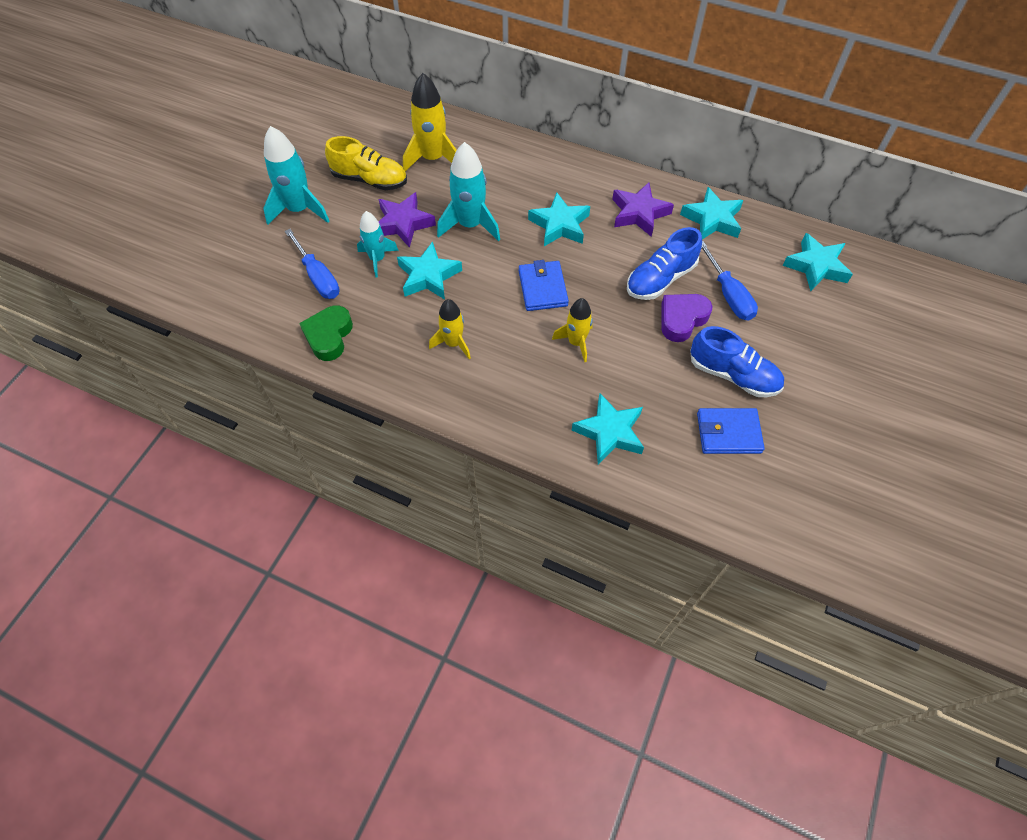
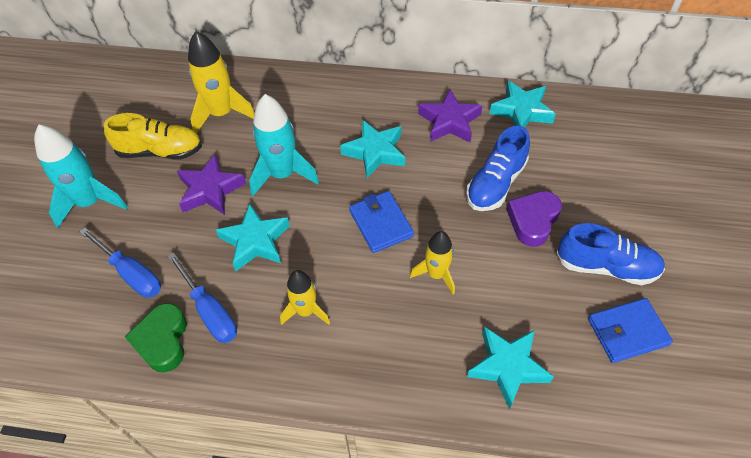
camera: 15 degrees left, 5 degrees down
turquoise rocket [357,211,399,278] -> none
blue screwdriver [701,241,758,320] -> blue screwdriver moved to [167,253,237,343]
turquoise star [782,233,853,291] -> none

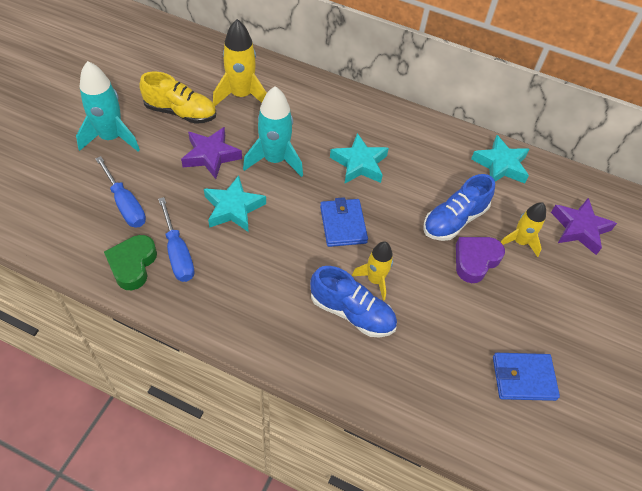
camera: 10 degrees right, 0 degrees up
yellow rocket [280,270,330,325] -> yellow rocket moved to [501,202,546,257]
purple star [418,89,483,142] -> purple star moved to [551,198,617,255]
turquoise star [467,326,554,409] -> none
blue shoe [556,223,665,285] -> blue shoe moved to [310,266,397,338]

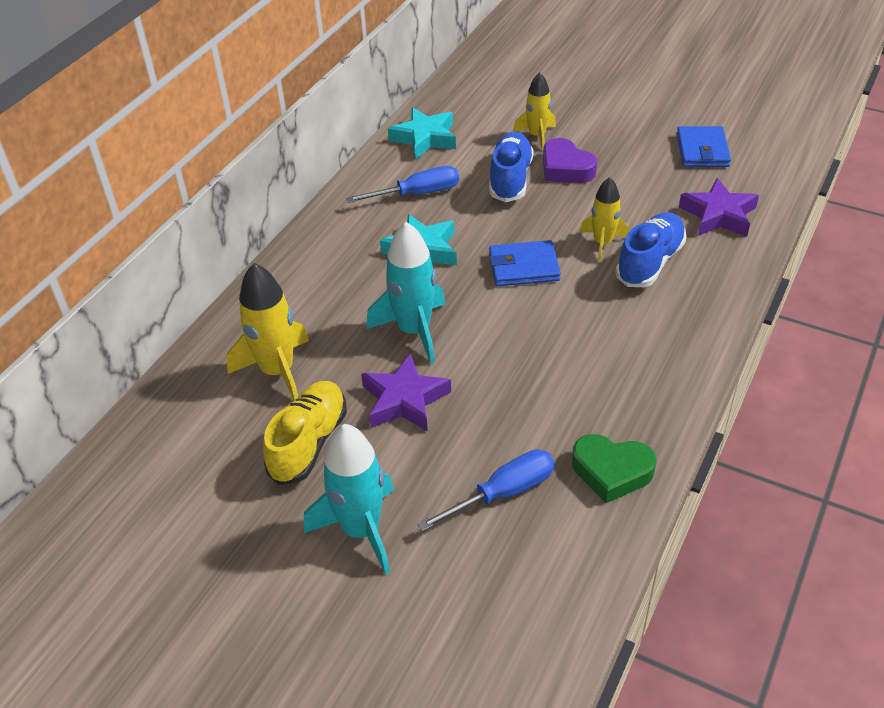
camera: 80 degrees left, 10 degrees down
blue screwdriver [158,197,195,282] -> blue screwdriver moved to [346,166,459,203]
turquoise star [204,175,266,232] -> none
blue shoe [423,174,495,241] -> blue shoe turned 135 degrees counterclockwise [489,132,534,202]
purple star [551,198,617,255] -> purple star moved to [679,178,759,237]

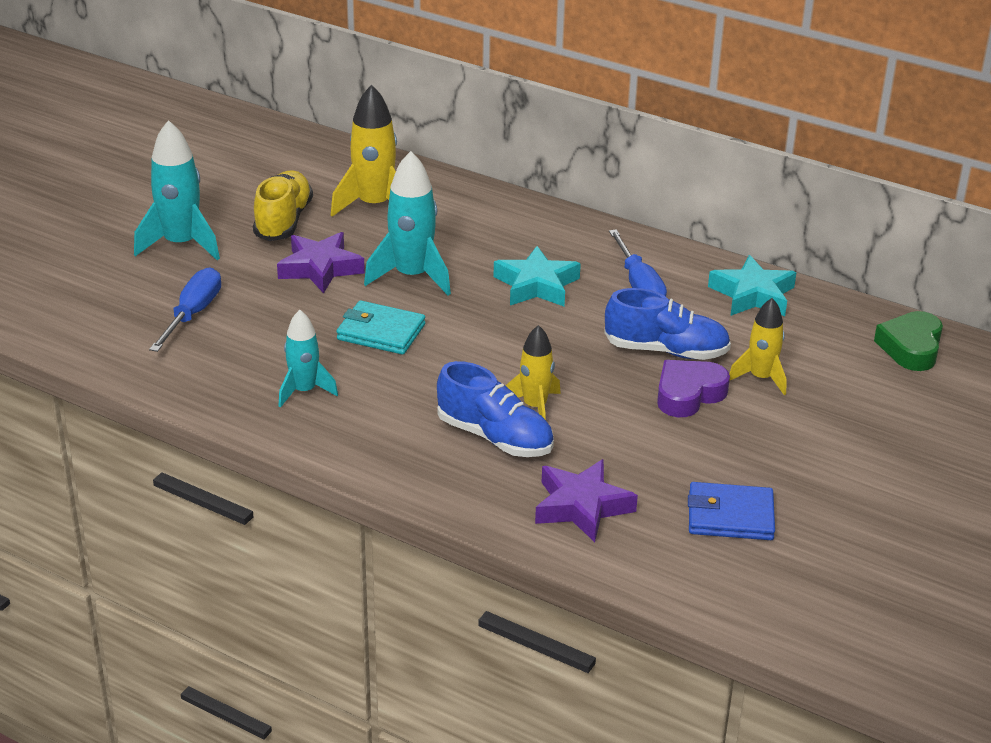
camera: 90 degrees right, 10 degrees down
yellow shoe [263,381,347,485] -> yellow shoe turned 105 degrees counterclockwise [253,170,313,241]
blue screwdriver [417,449,555,532] -> blue screwdriver turned 135 degrees counterclockwise [149,267,221,352]
blue wallet [489,240,561,286] -> none
green heart [572,434,656,503] -> green heart moved to [874,311,943,371]
none -> turquoise rocket [279,310,338,408]
none -> turquoise wallet [336,300,425,355]

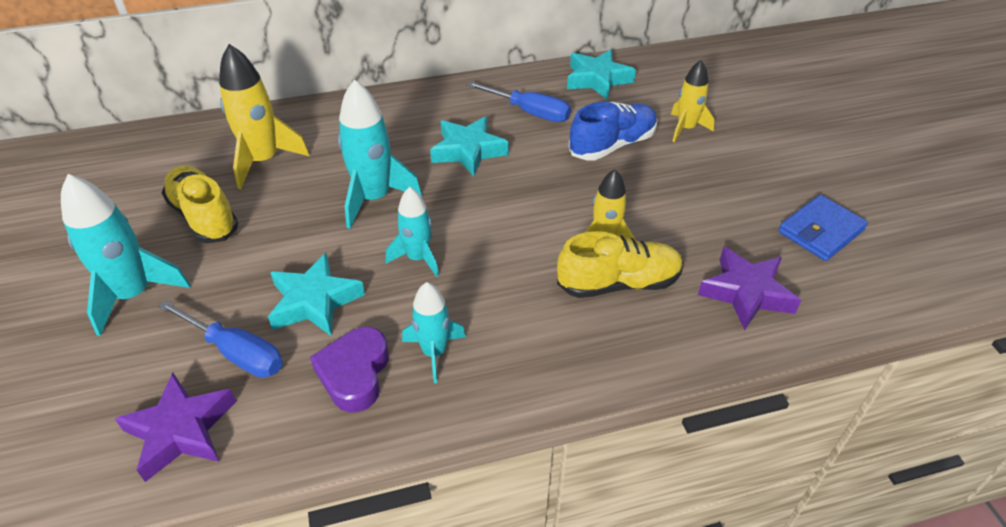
camera: 45 degrees left, 10 degrees up
blue screwdriver [149,267,221,352] -> blue screwdriver turned 150 degrees clockwise [158,300,283,378]
purple star [277,232,365,293] -> purple star moved to [115,373,237,482]
turquoise wallet [336,300,425,355] -> turquoise rocket [386,187,439,277]
blue shoe [437,361,554,457] -> yellow shoe [557,231,683,298]
purple heart [657,360,730,417] -> purple heart moved to [310,327,389,412]
green heart [874,311,943,371] -> none
none -> turquoise star [268,253,365,336]

